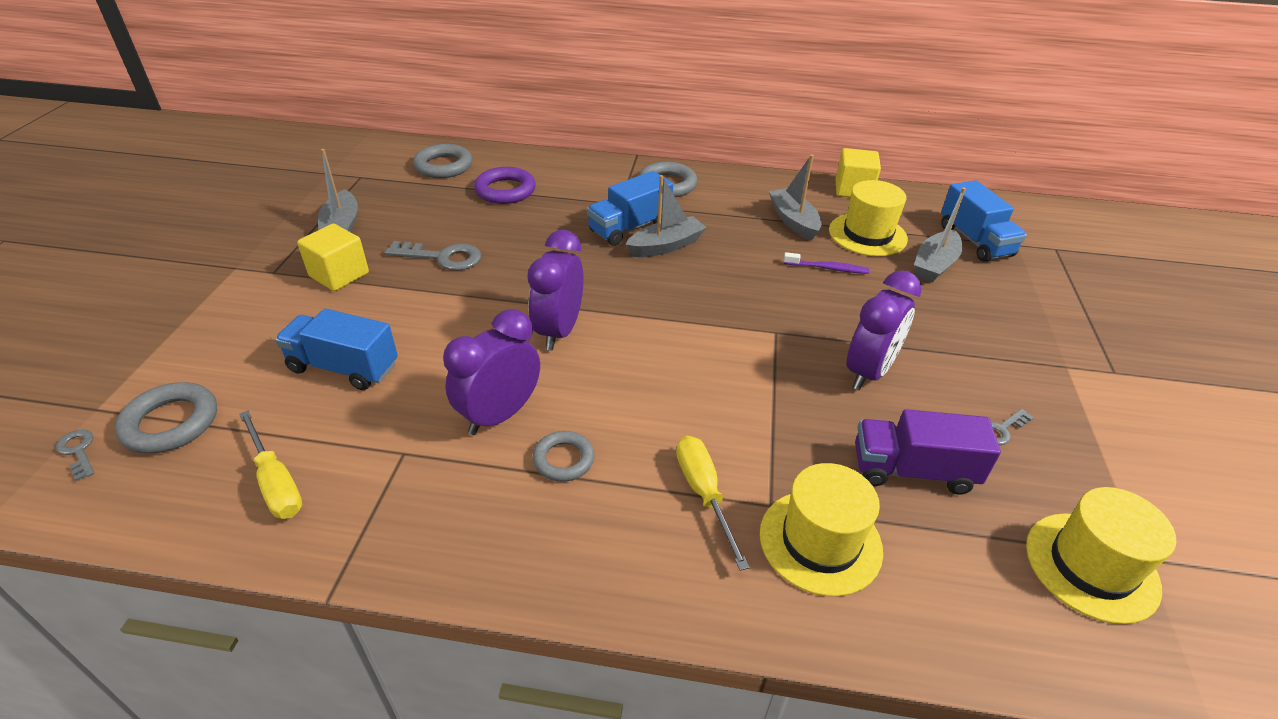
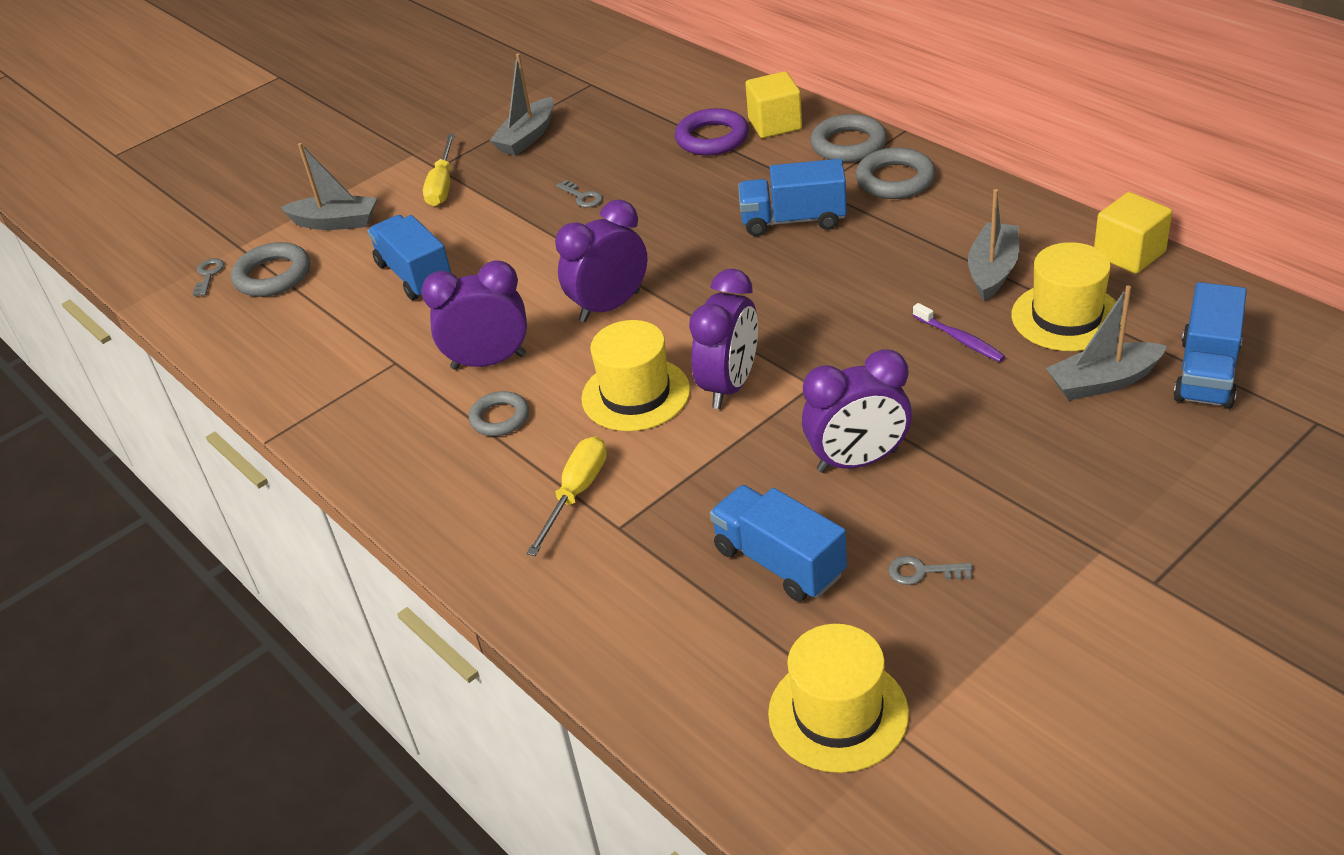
camera: 45 degrees right, 0 degrees up
yellow screwdriver [239,410,303,519] -> yellow screwdriver moved to [423,134,455,206]
yellow cube [297,223,369,291] -> yellow cube moved to [745,71,802,138]
grey key [385,241,481,271] -> grey key [556,180,603,207], size x0.55
grey ring [413,144,473,178] -> grey ring moved to [810,114,887,163]
grey boat [625,175,707,257] -> grey boat moved to [280,143,377,230]
yellow hat [760,463,883,596] -> yellow hat moved to [581,320,690,431]
purple truck [855,409,1001,495] -> blue truck [710,485,847,602]
none -> purple clock [689,269,758,409]

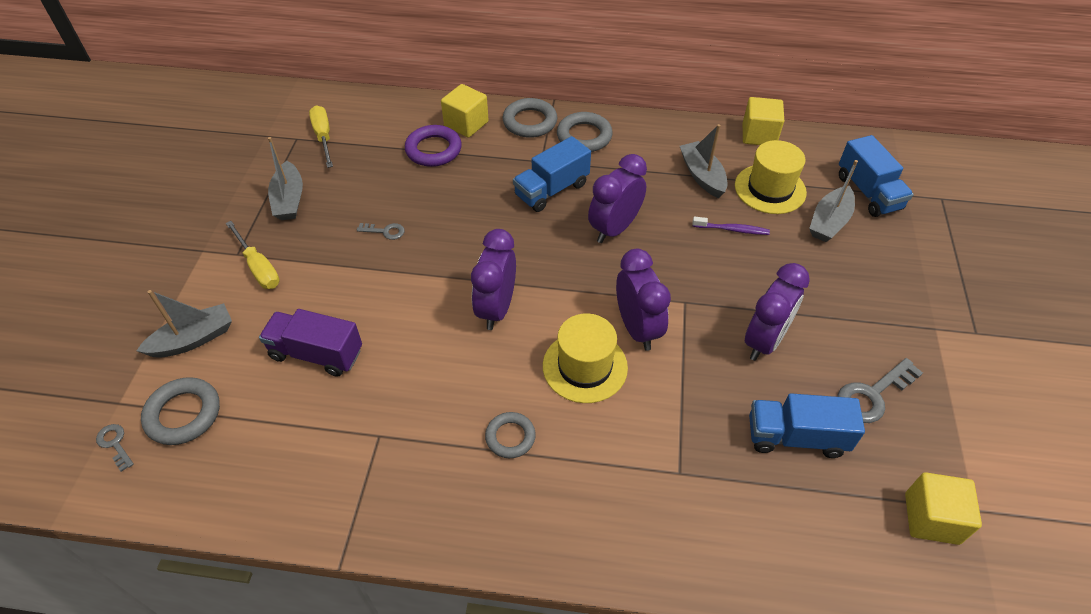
camera: 45 degrees left, 10 degrees up
blue truck [368,215,451,300] -> purple truck [259,309,362,377]
purple clock [421,260,527,370] -> purple clock moved to [588,154,647,243]
yellow screwdriver [526,436,607,556] -> yellow screwdriver moved to [309,105,333,168]
yellow hat [768,624,909,773] -> yellow cube [905,472,982,545]
grey key [888,556,973,585] -> grey key [837,358,923,423], size x1.81

